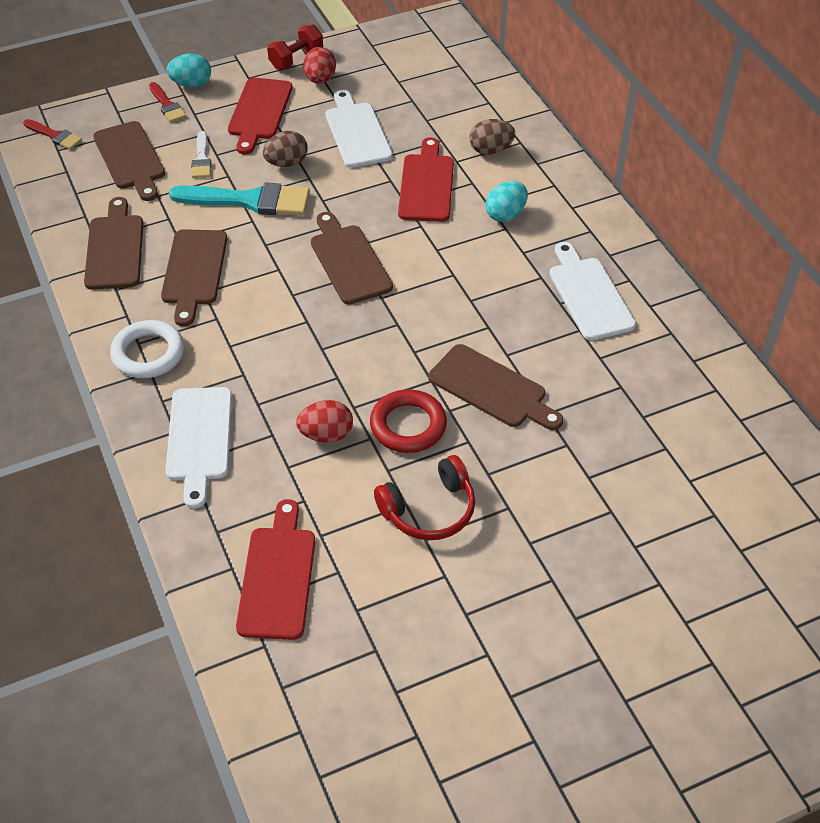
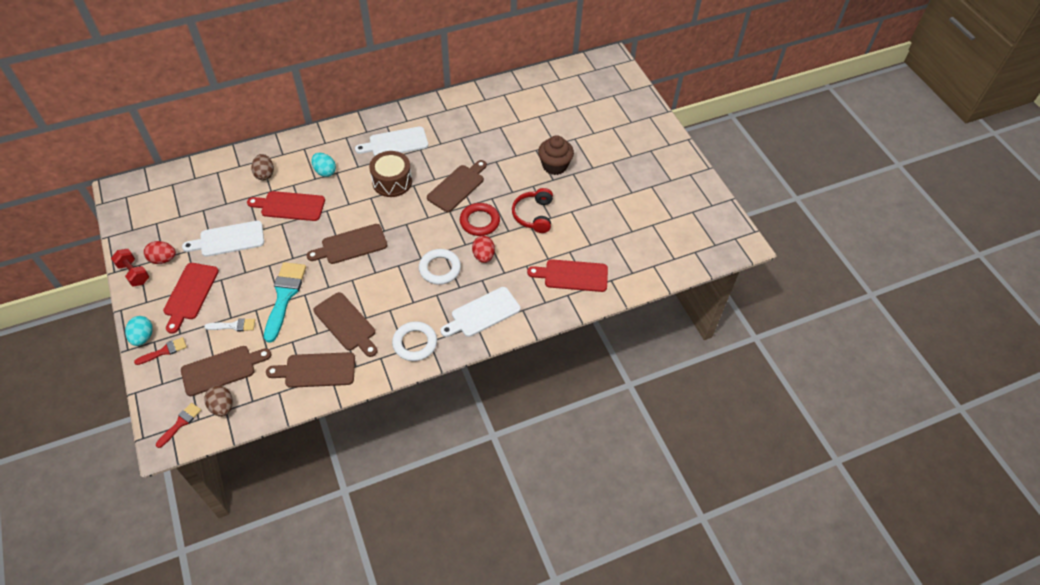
camera: 90 degrees left, 5 degrees up
brown cutting board [161,229,227,326] -> brown cutting board turned 45 degrees clockwise [313,292,377,357]
white cutting board [166,387,232,508] -> white cutting board turned 150 degrees clockwise [440,287,520,337]
red cutting board [228,78,293,154] -> red cutting board turned 90 degrees clockwise [163,263,219,334]
brown egg [263,131,308,167] -> brown egg moved to [205,385,233,417]
red headphones [374,455,475,540] -> red headphones turned 150 degrees counterclockwise [512,188,553,233]
none -> brown drum [369,151,412,197]
none -> white ring [419,249,461,285]
none -> brown cupcake [538,135,574,175]

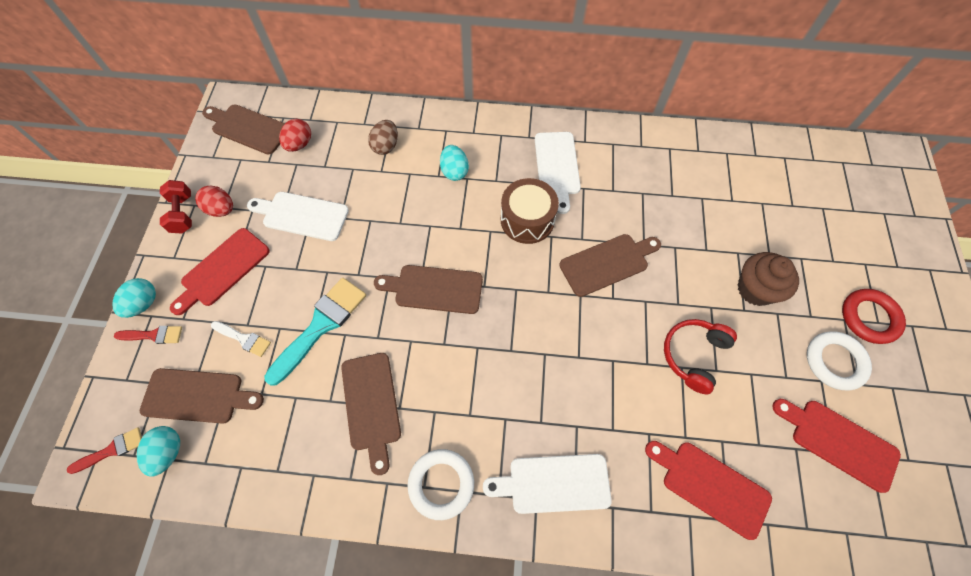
camera: 30 degrees right, 10 degrees up
brown egg [205,385,233,417] -> turquoise egg [137,426,180,477]
red cutting board [247,191,325,221] -> red cutting board moved to [772,399,901,493]
brown cutting board [266,352,355,388] -> brown cutting board moved to [202,105,285,155]
white cutting board [355,126,428,156] -> white cutting board turned 105 degrees counterclockwise [535,132,581,214]
white ring [419,249,461,285] -> white ring moved to [807,331,872,390]
red ring [460,203,500,236] -> red ring moved to [842,289,906,344]
red egg [472,236,495,263] -> red egg moved to [279,119,311,152]

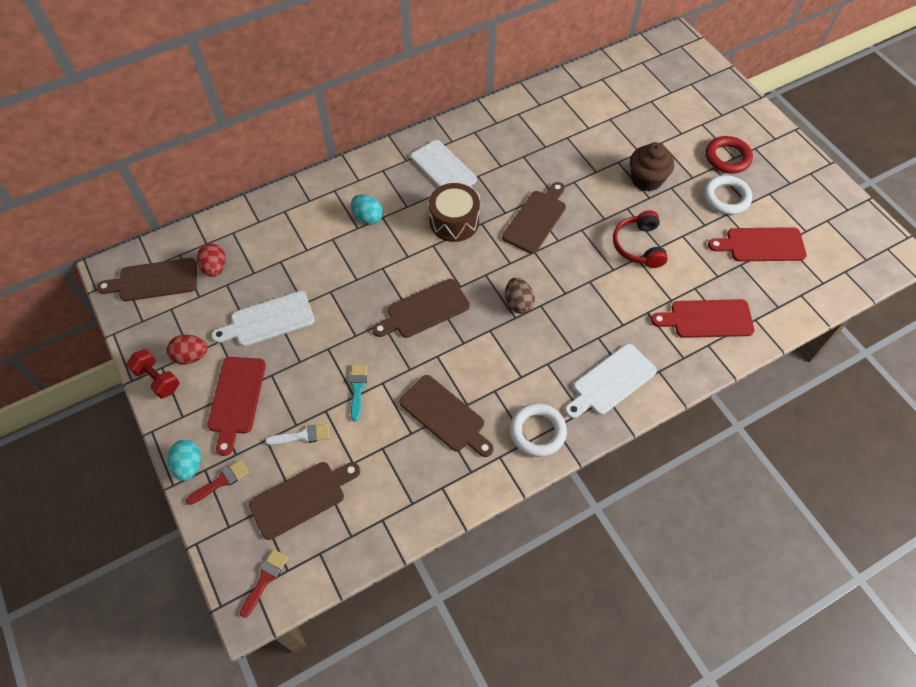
camera: 35 degrees left, 5 degrees down
turquoise egg [137,426,180,477] -> none
turquoise brush [264,278,366,386] -> turquoise brush [349,365,367,421], size x0.52
brown egg [368,120,398,155] -> brown egg moved to [505,278,535,314]

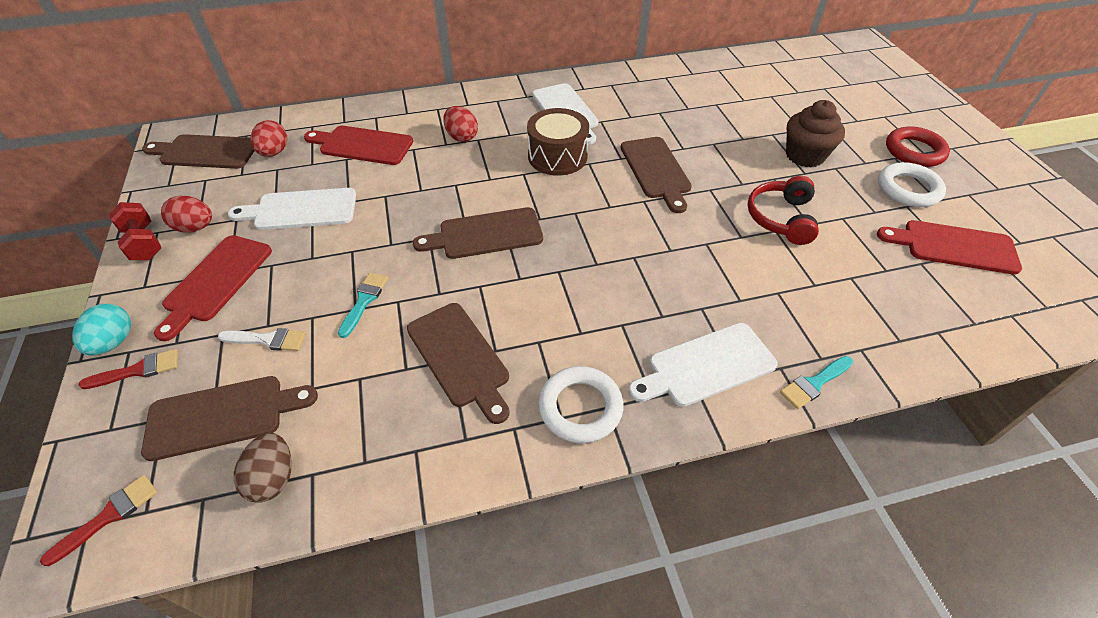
camera: 15 degrees right, 10 degrees down
turquoise egg [351,194,383,225] -> red egg [443,106,478,142]
brown cutting board [502,182,566,254] -> brown cutting board turned 120 degrees clockwise [621,137,692,213]
brown egg [505,278,535,314] -> brown egg moved to [234,433,292,503]
red cutting board [651,299,754,338] -> red cutting board moved to [304,126,413,165]
none -> turquoise brush [780,356,853,409]

